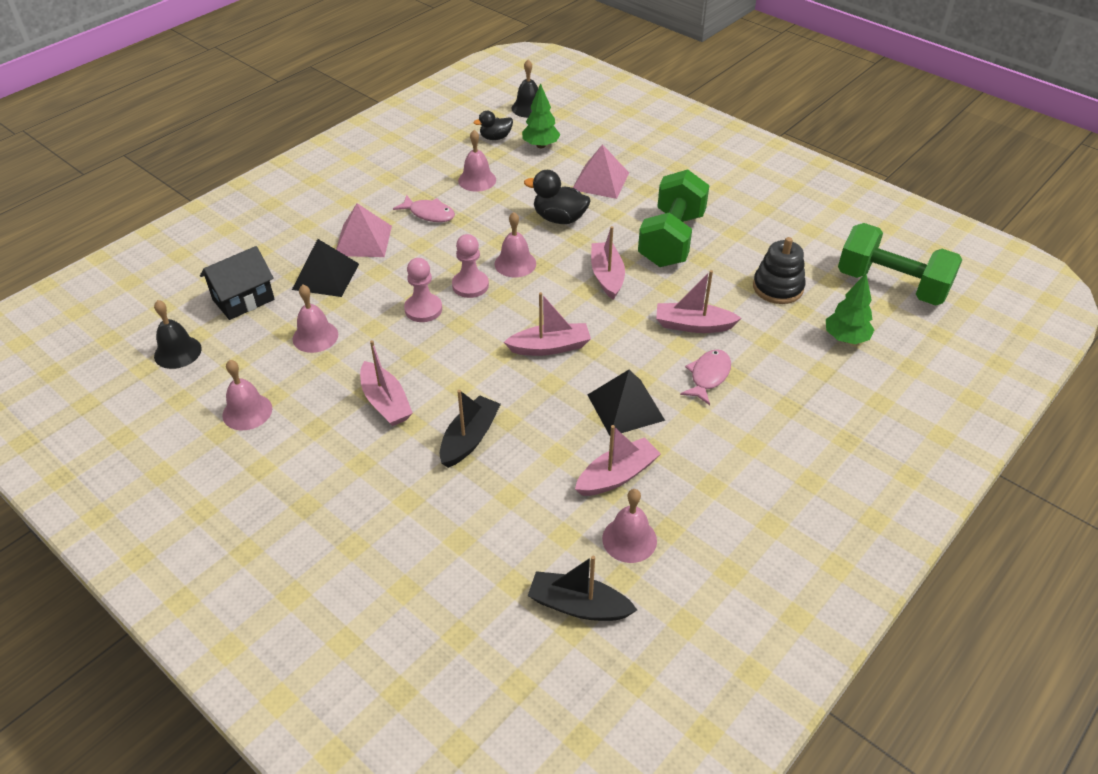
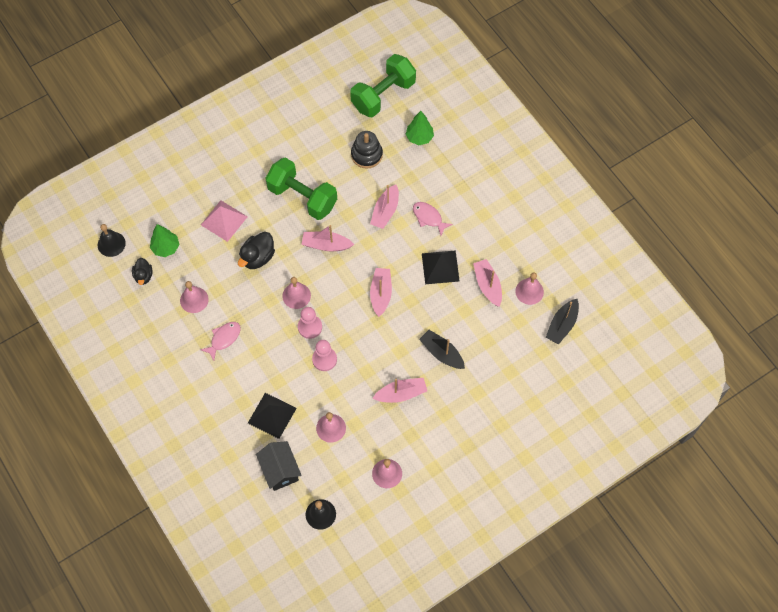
camera: 75 degrees left, 20 degrees up
pink pyramid [336,203,392,257] -> none

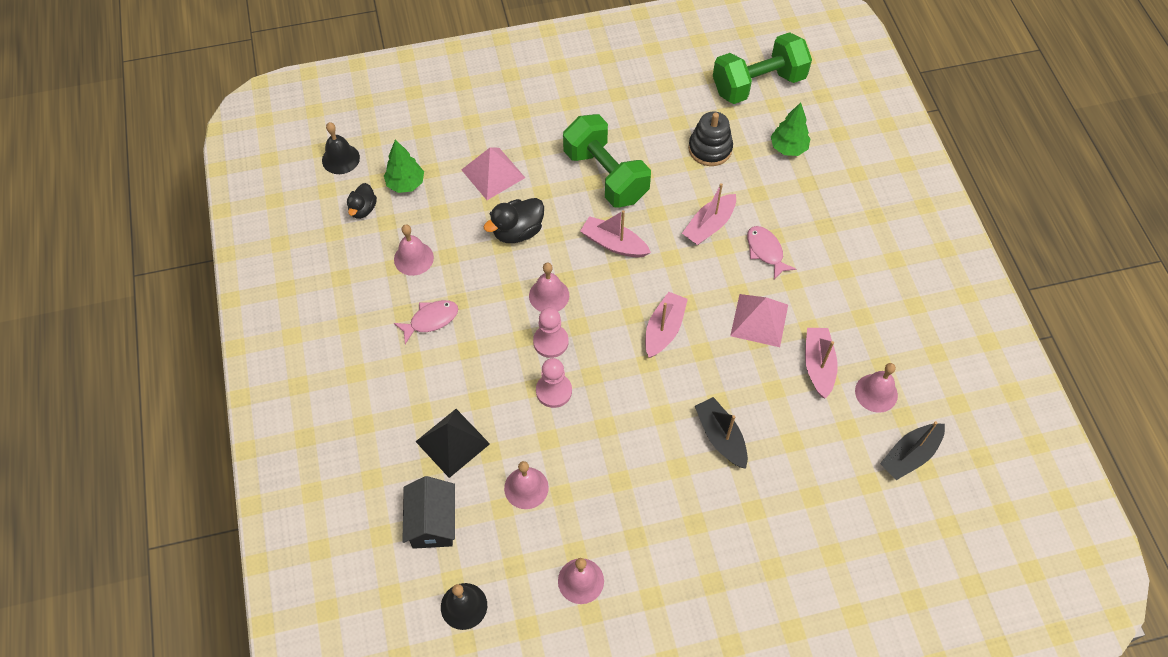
camera: 20 degrees right, 5 degrees down
pink boat [373,378,427,403] -> none
black pyramid [422,250,460,284] -> pink pyramid [730,294,788,347]

